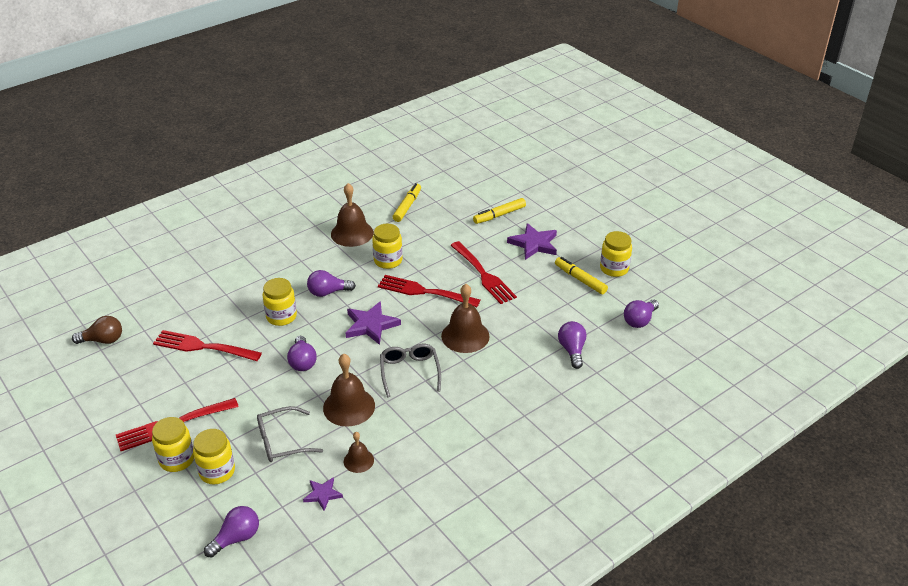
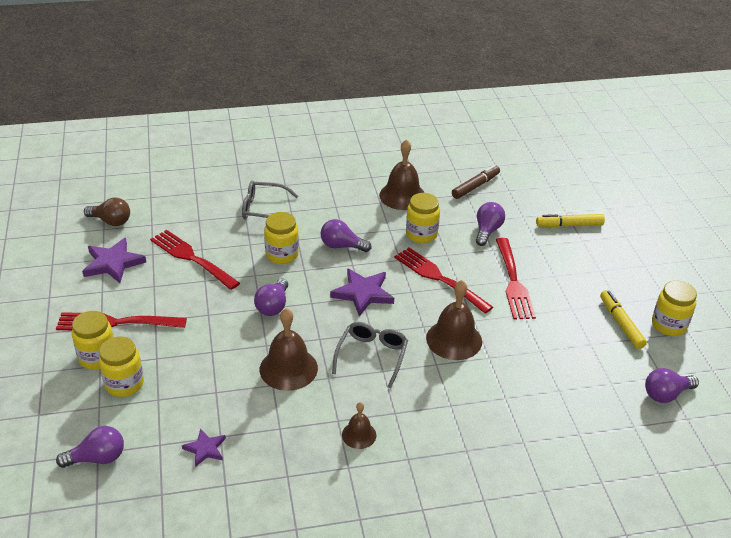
camera: 25 degrees right, 0 degrees up
grey glasses [257,406,323,462] -> grey glasses moved to [242,180,298,219]
brown bell [344,432,374,473] -> brown bell moved to [342,402,376,449]
yellow marker [393,183,421,222] -> brown marker [452,165,500,199]
purple star [507,223,557,260] -> purple star moved to [82,238,146,283]
purple light bulb [558,321,587,369] -> purple light bulb moved to [476,202,505,246]

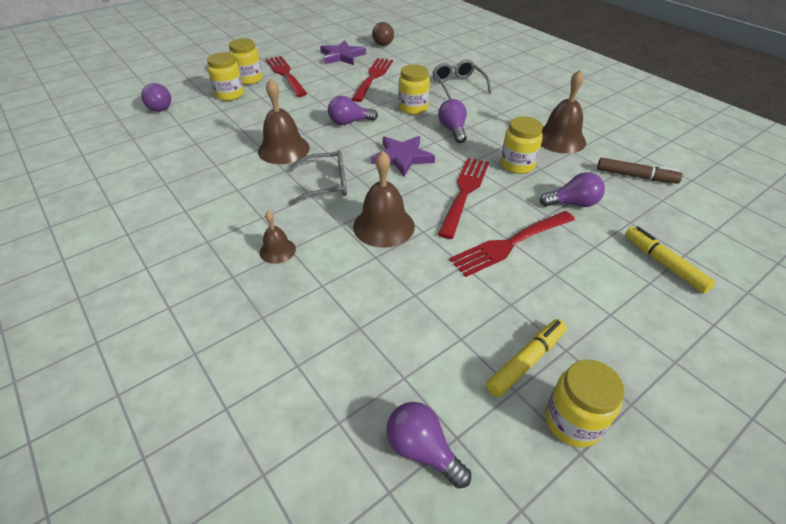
camera: 65 degrees right, 5 degrees up
purple star [182,428,226,467] -> none
brown bell [342,402,376,449] -> brown bell moved to [259,211,296,264]

